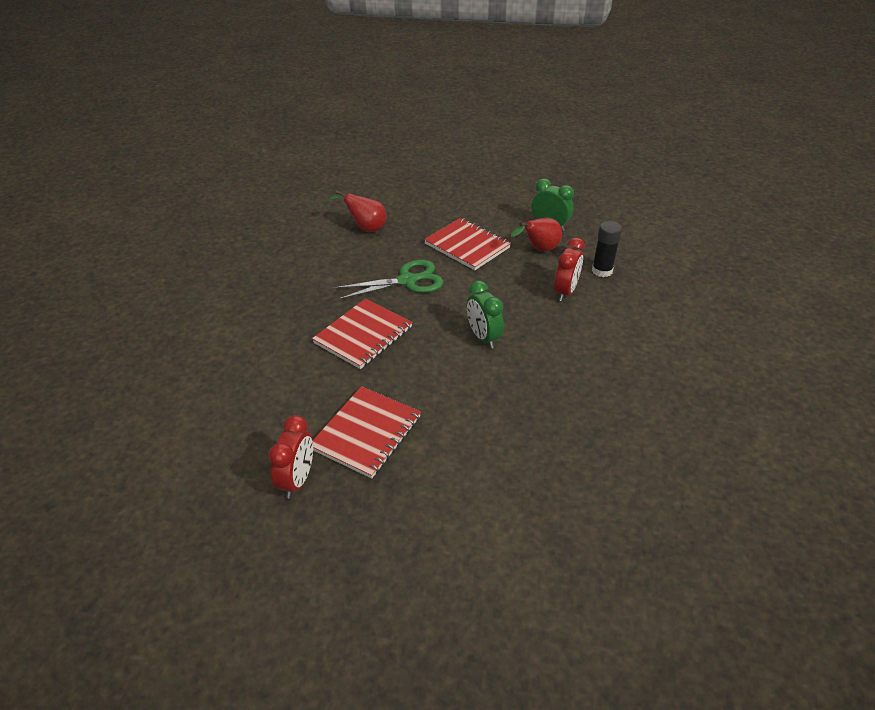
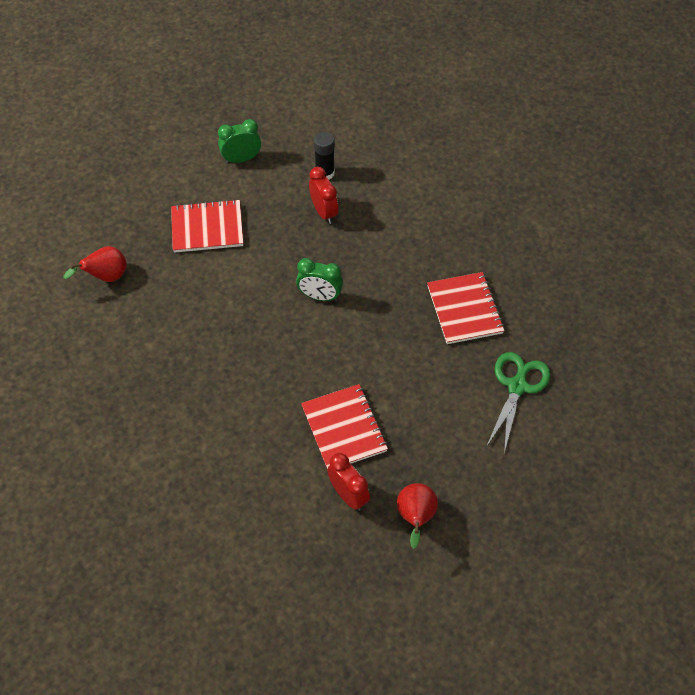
camera: 50 degrees left, 15 degrees up
red notebook [312,298,412,369] -> red notebook moved to [427,272,504,344]
green scissors [334,260,444,300] -> green scissors moved to [486,352,551,453]
red pear [511,218,562,252] -> red pear moved to [397,483,438,549]

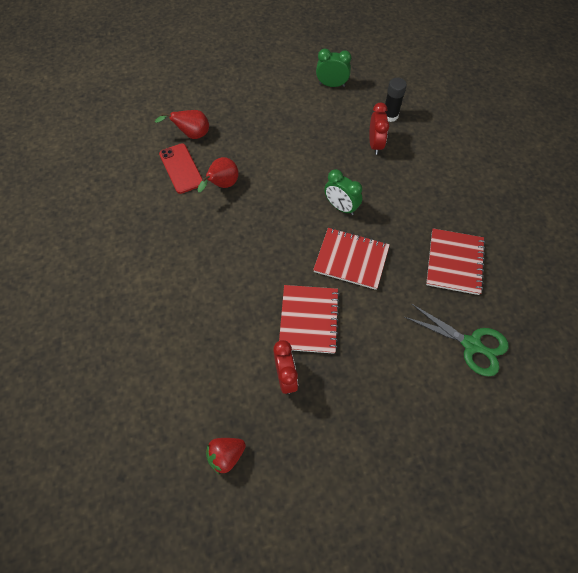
camera: 25 degrees right, 5 degrees up
red notebook [171,199,243,253] -> red notebook moved to [313,228,390,290]
red pear [397,483,438,549] -> red pear moved to [198,157,239,192]
green scissors [486,352,551,453] -> green scissors turned 75 degrees clockwise [405,304,509,376]
none -> red phone [159,143,202,194]
none -> red strawberry [206,438,246,475]

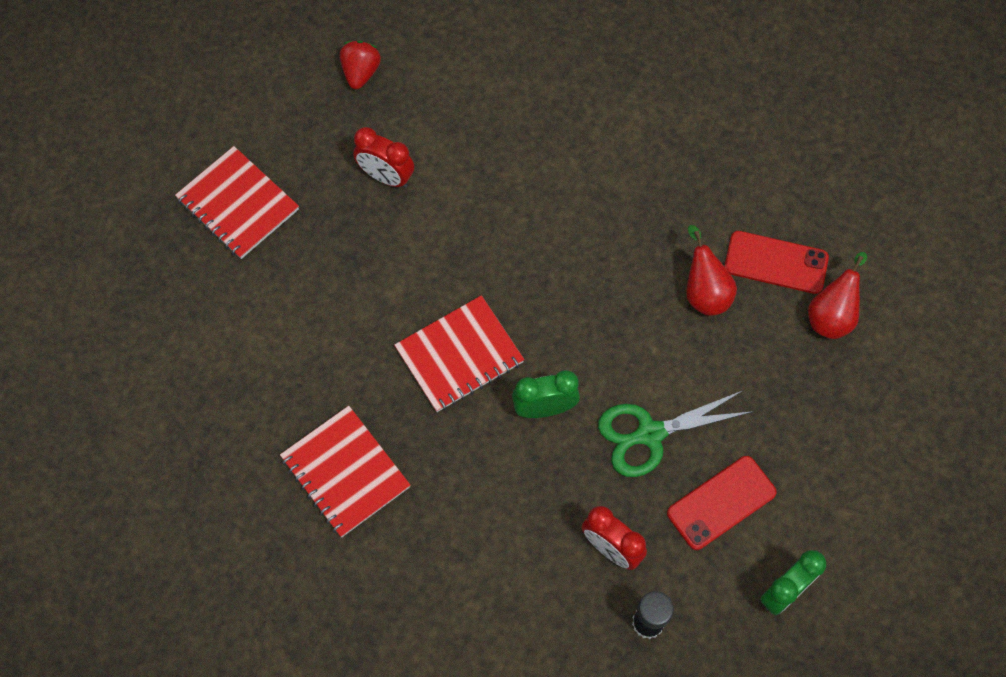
camera: 130 degrees right, 5 degrees up
red notebook [279,285,340,354] -> red notebook moved to [175,146,299,259]
green scissors [405,304,509,376] -> green scissors moved to [598,390,754,477]
none -> red phone [667,456,777,550]

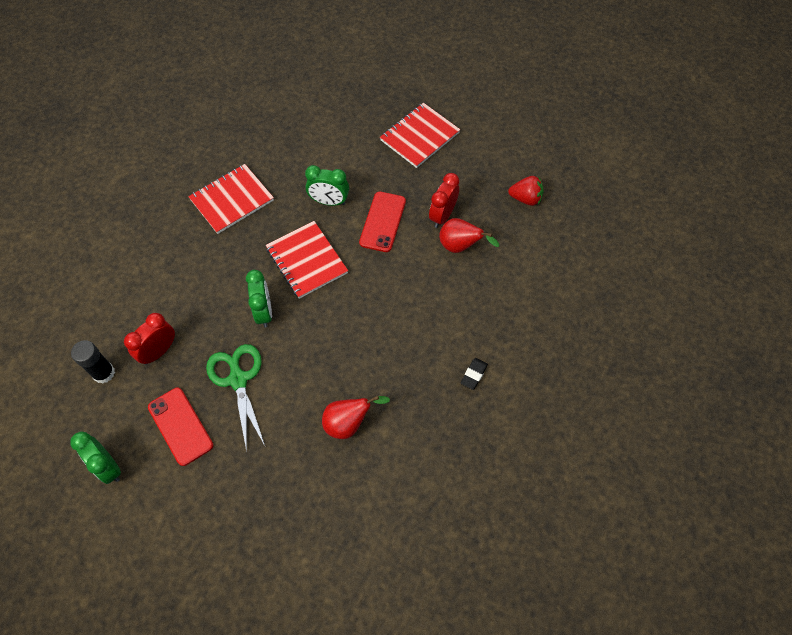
camera: 90 degrees right, 5 degrees down
red phone [724,231,829,294] -> red phone moved to [359,192,406,252]
red pear [808,252,867,339] -> red pear moved to [439,218,499,253]
none -> green clock [305,165,349,206]
none -> black eraser [461,358,488,390]

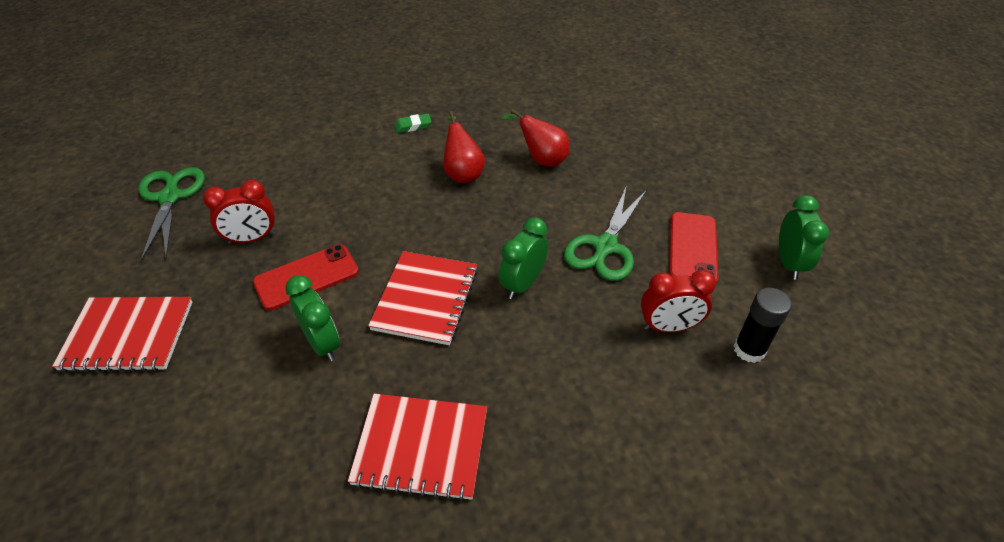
camera: 135 degrees left, 15 degrees down
red pear [439,218,499,253] -> red pear moved to [443,111,485,183]
black eraser [461,358,488,390] -> green eraser [394,114,431,133]
red strawberry [508,176,544,206] -> green scissors [139,167,205,260]

